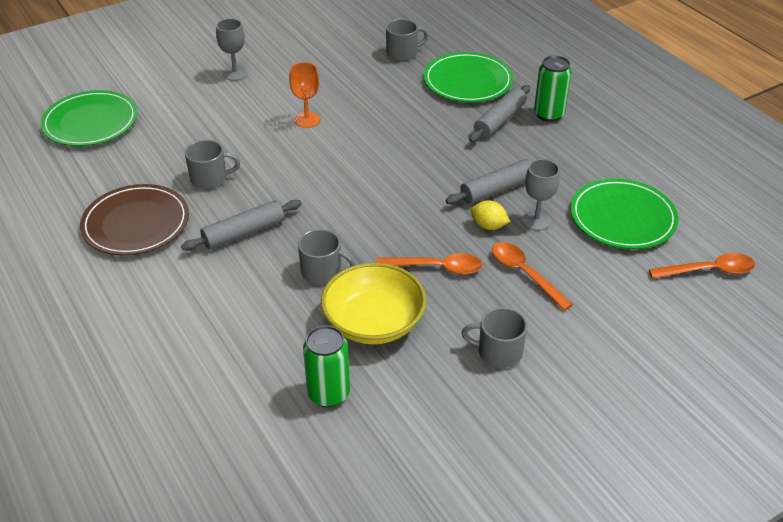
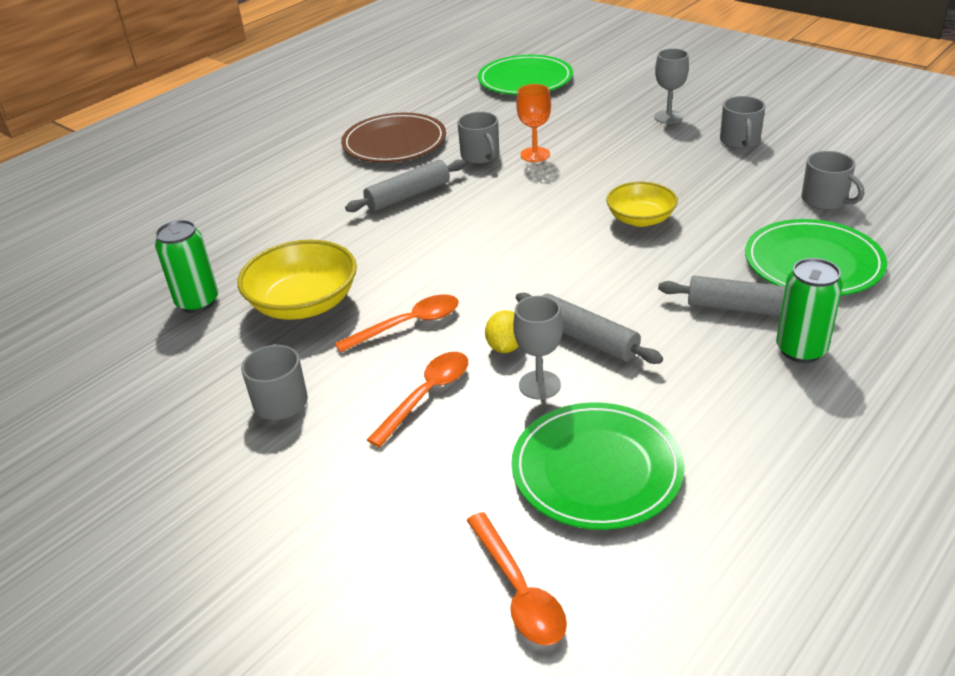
camera: 75 degrees right, 5 degrees down
grey rolling pin [181,200,301,251] -> grey rolling pin turned 75 degrees counterclockwise [345,160,466,212]
orange goblet [289,62,320,128] -> orange goblet moved to [516,84,551,162]
grey mug [298,229,356,284] -> grey mug moved to [720,96,766,149]
orange spoon [376,253,482,274] -> orange spoon turned 105 degrees counterclockwise [335,295,459,353]
none -> yellow bowl [606,182,678,227]

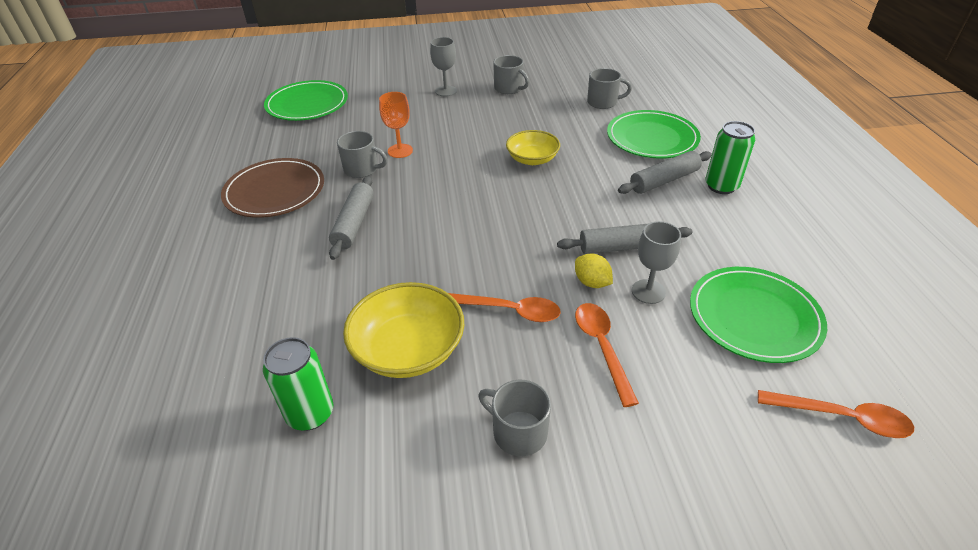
camera: 50 degrees left, 5 degrees up
orange spoon [335,295,459,353] -> orange spoon turned 90 degrees clockwise [449,293,560,322]

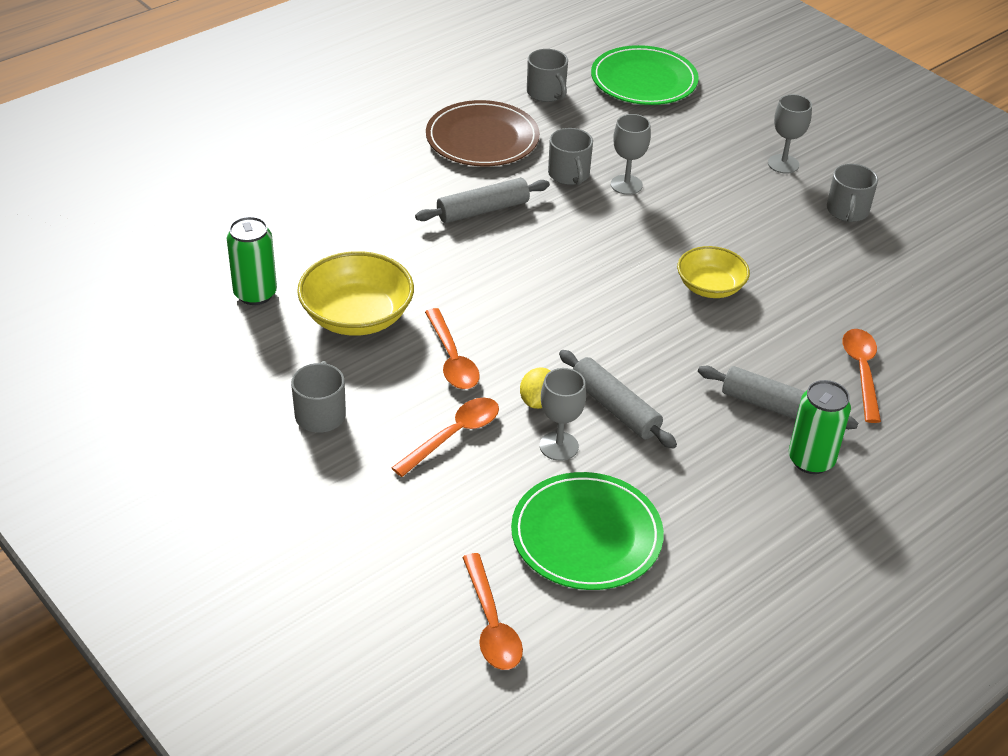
camera: 55 degrees right, 0 degrees up
orange goblet [379,92,413,158] -> grey goblet [611,114,651,195]
grey mug [587,68,632,109] -> grey mug moved to [527,49,568,102]
green plate [607,110,701,159] -> orange spoon [842,329,881,423]

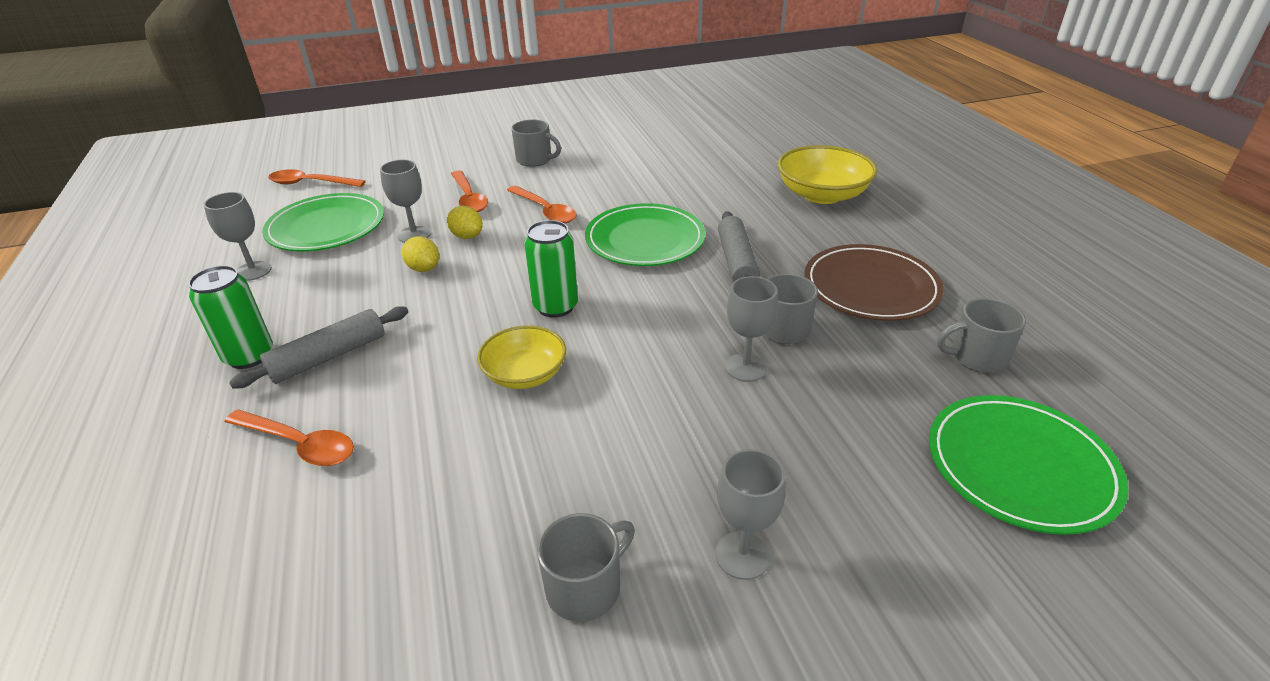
camera: 115 degrees right, 5 degrees down
green can [227,216,277,305] -> green can moved to [524,220,578,318]
yellow bowl [297,251,414,336] -> yellow bowl moved to [778,145,878,204]
orange spoon [425,308,480,389] -> orange spoon turned 135 degrees counterclockwise [507,186,577,223]
grey rolling pin [559,350,677,449] -> yellow lemon [402,236,439,272]
grey mug [827,164,878,222] -> grey mug turned 105 degrees clockwise [537,513,635,622]
none -> grey goblet [203,192,272,281]
none -> green plate [585,203,706,266]

